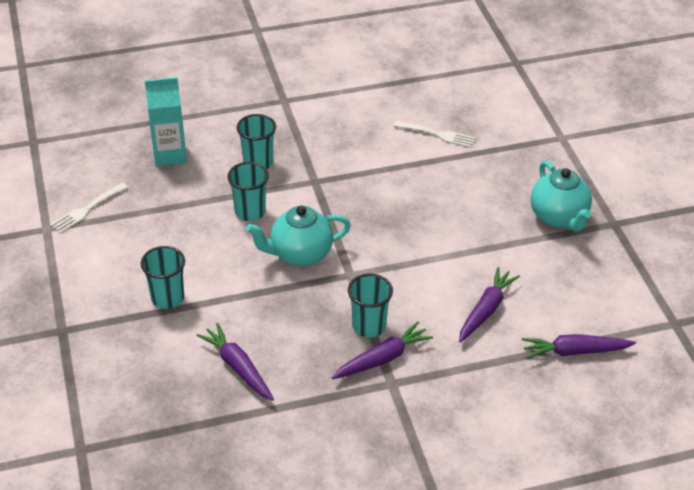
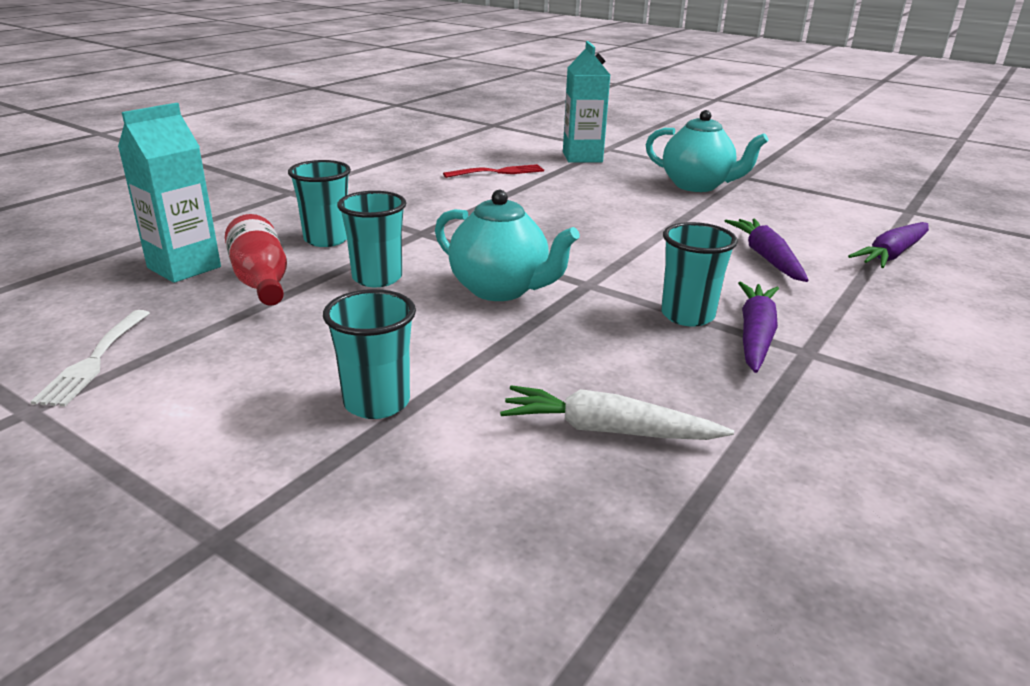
camera: 40 degrees left, 15 degrees down
purple carrot [196,323,274,401] -> white carrot [500,385,734,440]
turquoise teapot [246,206,351,266] -> turquoise teapot turned 90 degrees counterclockwise [435,190,580,301]
white fork [394,121,476,148] -> red fork [443,164,544,178]
none -> red bottle [225,214,287,306]
none -> turquoise carton [563,41,610,163]

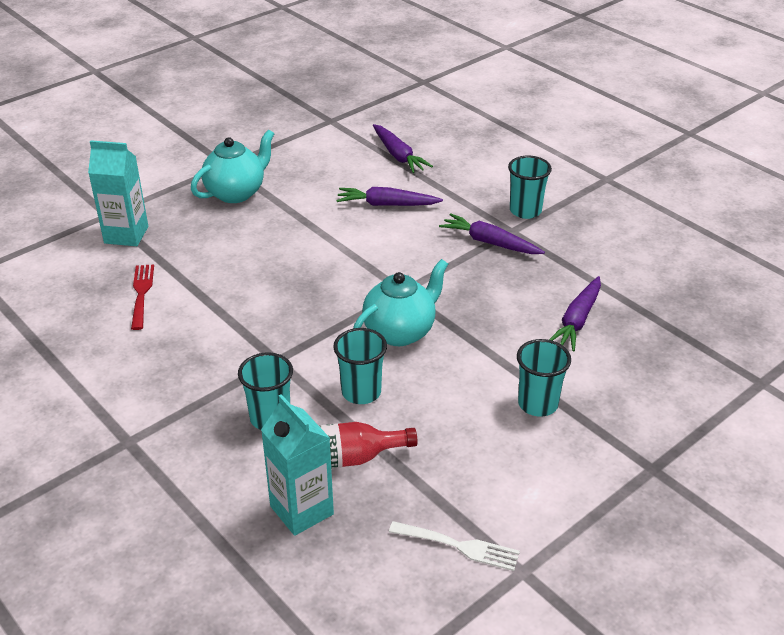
camera: 75 degrees left, 10 degrees up
white carrot [500,385,734,440] -> purple carrot [549,276,601,351]
turquoise cup [661,222,738,327] -> turquoise cup moved to [508,156,552,219]

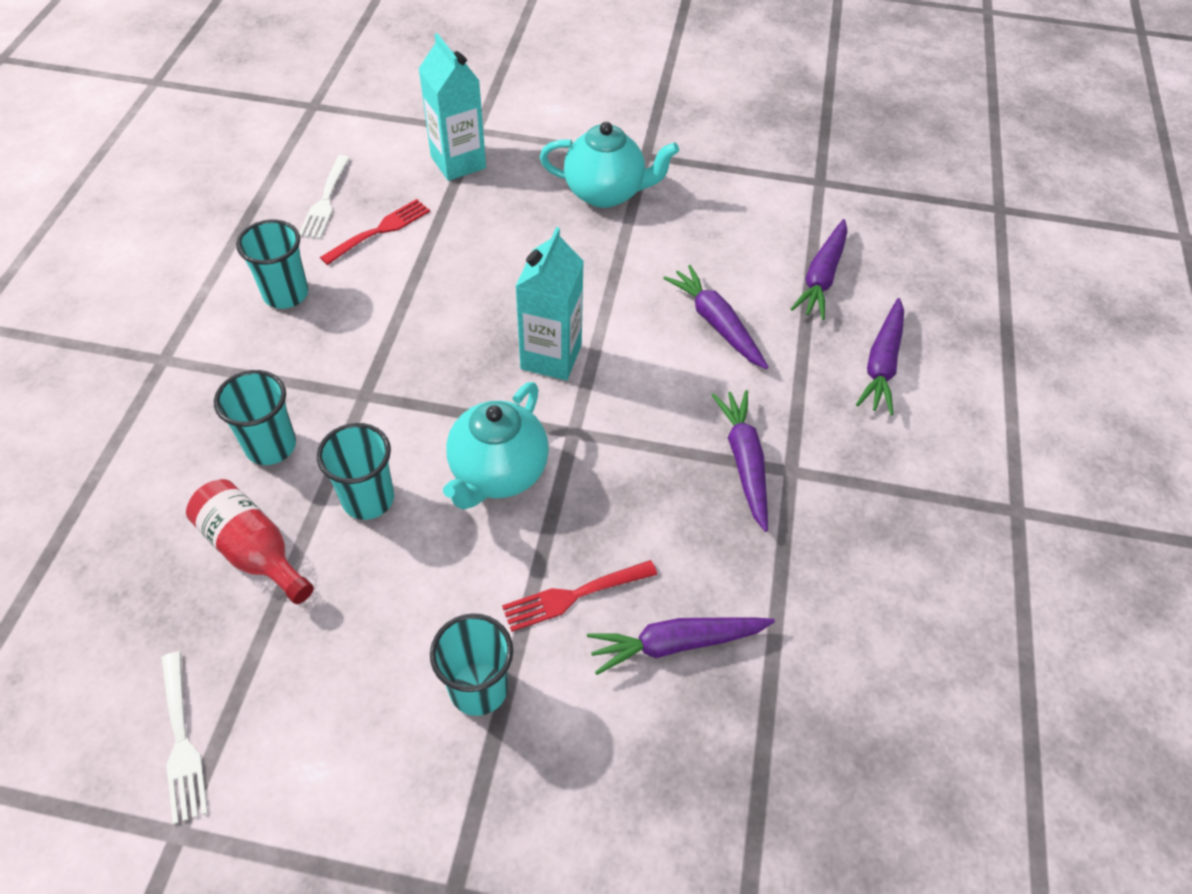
camera: 50 degrees right, 15 degrees up
turquoise carton [261,394,334,536] -> turquoise carton moved to [515,227,584,381]
turquoise teapot [353,259,448,346] -> turquoise teapot turned 105 degrees clockwise [443,382,549,510]
turquoise cup [508,156,552,219] -> turquoise cup moved to [236,220,308,309]
none -> white fork [299,155,350,239]
none -> red fork [502,560,657,632]
none -> purple carrot [856,298,904,415]

